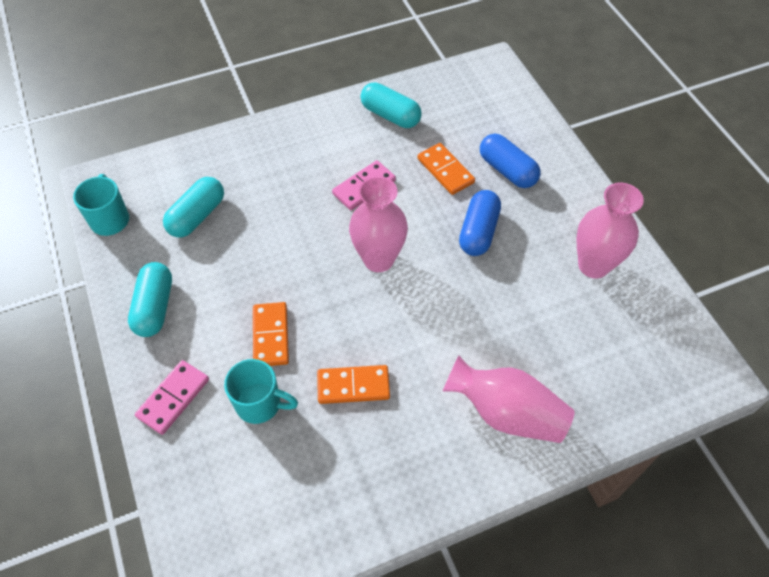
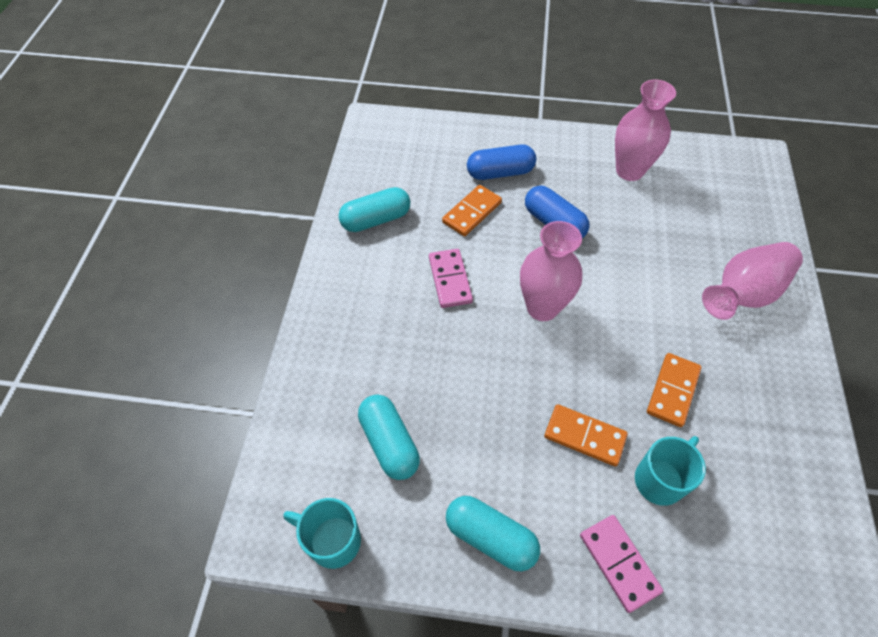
camera: 60 degrees left, 0 degrees up
orange domino [417,143,475,195] -> orange domino turned 45 degrees counterclockwise [442,185,502,236]

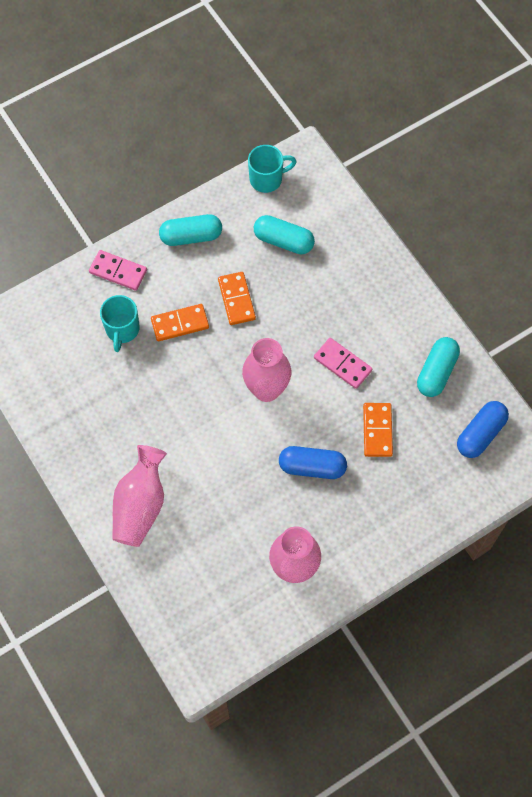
camera: 140 degrees right, 10 degrees up
blue capsule [467,145,536,180] -> blue capsule moved to [457,401,509,458]
orange domino [647,353,702,427] -> orange domino moved to [218,272,256,325]

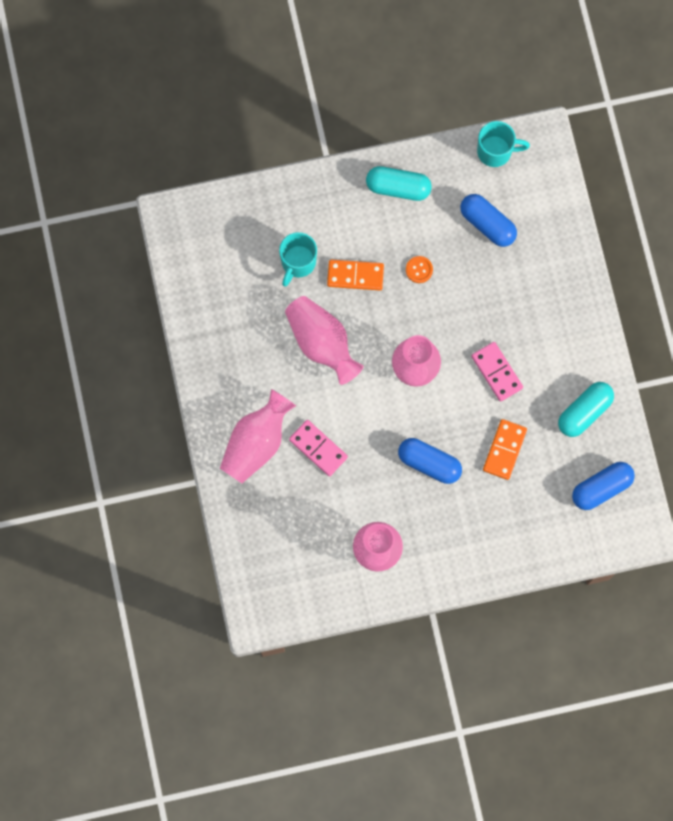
camera: 20 degrees right, 10 degrees up
pink domino [89,250,147,291] -> pink domino moved to [289,420,348,476]
orange domino [218,272,256,325] -> orange button [406,256,433,283]
turquoise capsule [254,215,315,254] -> blue capsule [460,194,517,247]
none -> pink vase [285,296,364,385]

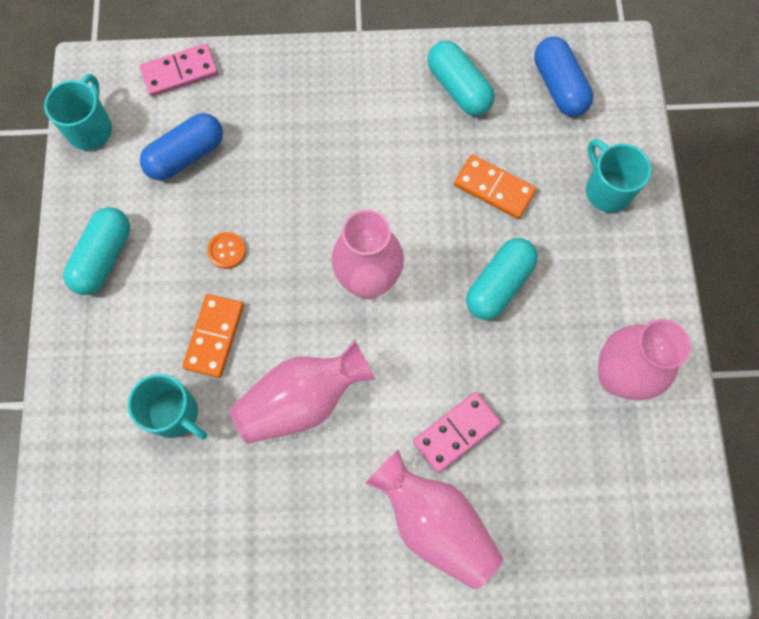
camera: 80 degrees left, 5 degrees down
blue capsule [398,438,462,484] -> turquoise capsule [466,238,538,320]
pink domino [471,342,523,402] -> pink domino moved to [140,43,218,97]
none -> turquoise mug [586,139,651,213]

